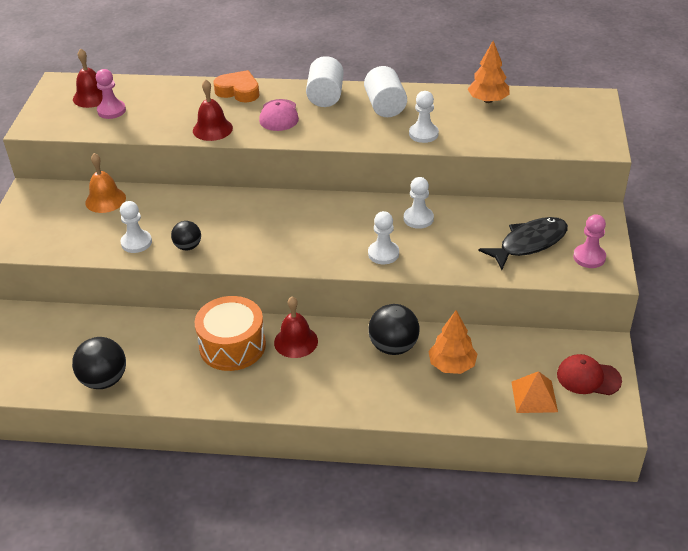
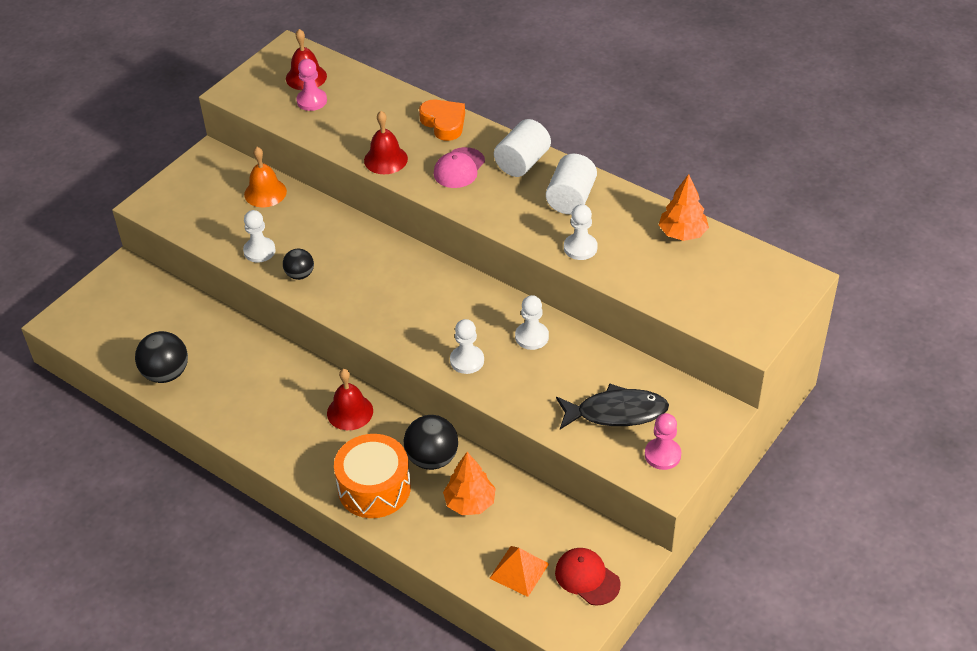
camera: 30 degrees right, 5 degrees up
orange drum [195,296,266,371] -> orange drum moved to [334,434,411,518]

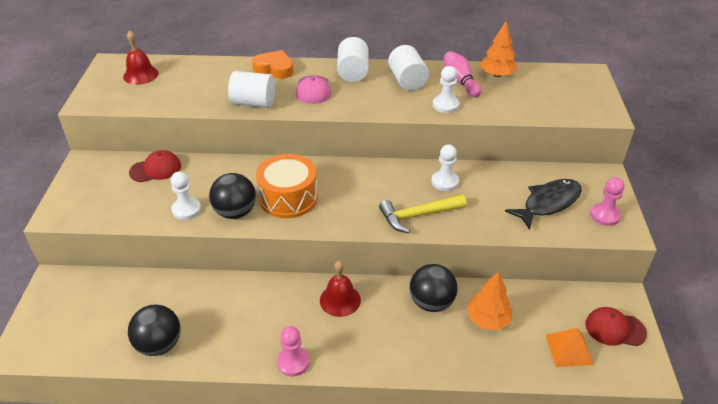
camera: 35 degrees left, 5 degrees down
orange bell [244,147,287,207] -> red cap [129,150,181,182]
black ball [283,248,314,280] -> black ball [209,173,256,219], size x1.64
pink pawn [296,59,327,111] -> pink pawn moved to [277,326,310,377]
orange drum [334,434,411,518] -> orange drum moved to [256,154,318,218]
red bell [364,111,408,174] -> white cylinder [228,71,275,108]
white pawn [450,319,484,374] -> yellow hammer [379,194,466,233]
none -> pink bowling pin [444,51,481,97]

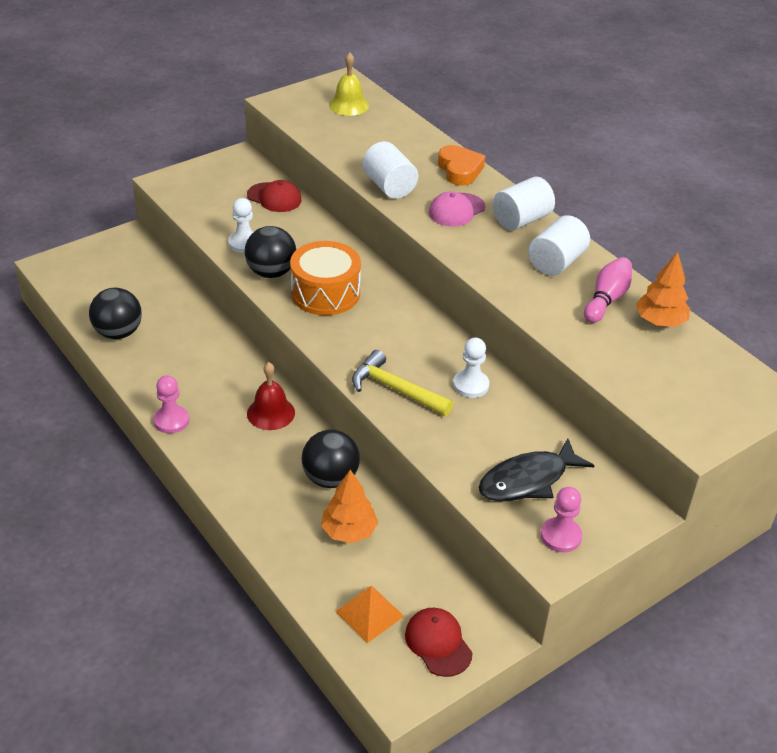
camera: 50 degrees right, 0 degrees up
red bell [123,30,159,85] -> yellow bell [329,52,369,116]
white pawn [433,66,459,113] -> none
black fish [505,179,582,230] -> black fish turned 135 degrees clockwise [478,438,595,501]

